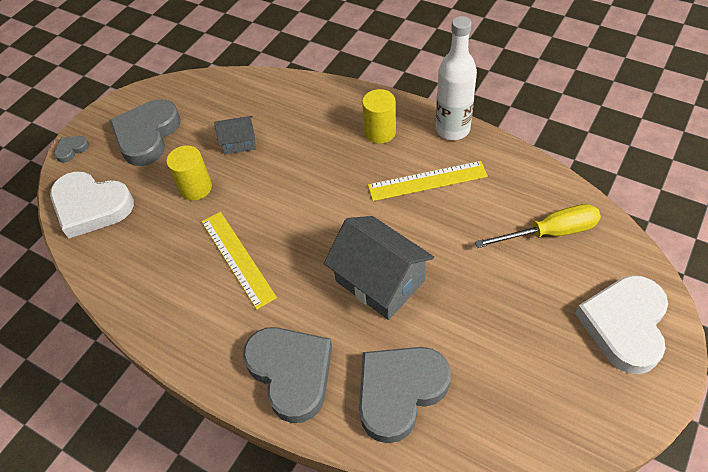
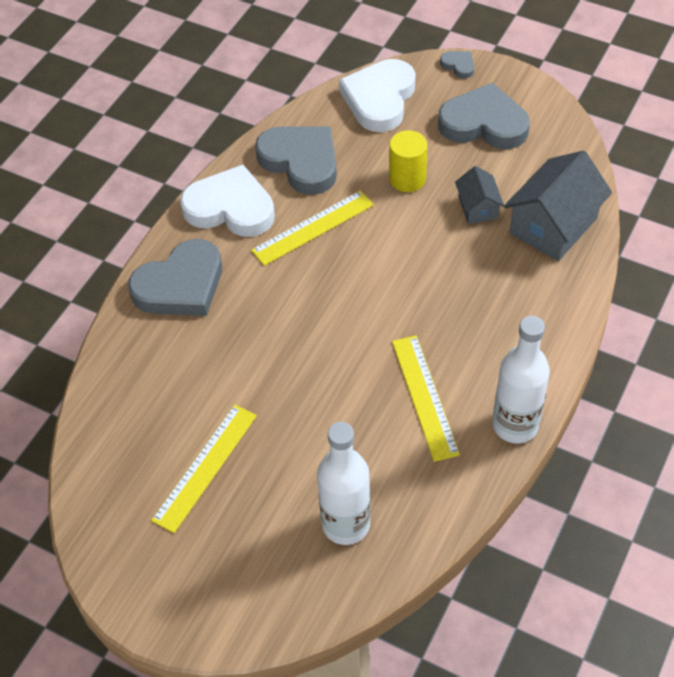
camera: 85 degrees right, 0 degrees up
grey house [324,216,434,320] -> grey house moved to [504,151,612,261]
grey heart [359,347,451,443] -> grey heart moved to [255,126,337,195]
yellow cylinder [362,89,396,144] -> none
yellow screwdriver [475,204,601,248] -> white bottle [317,422,371,545]
white heart [575,275,668,374] -> white heart moved to [180,165,275,237]
none -> yellow ruler [151,405,257,533]

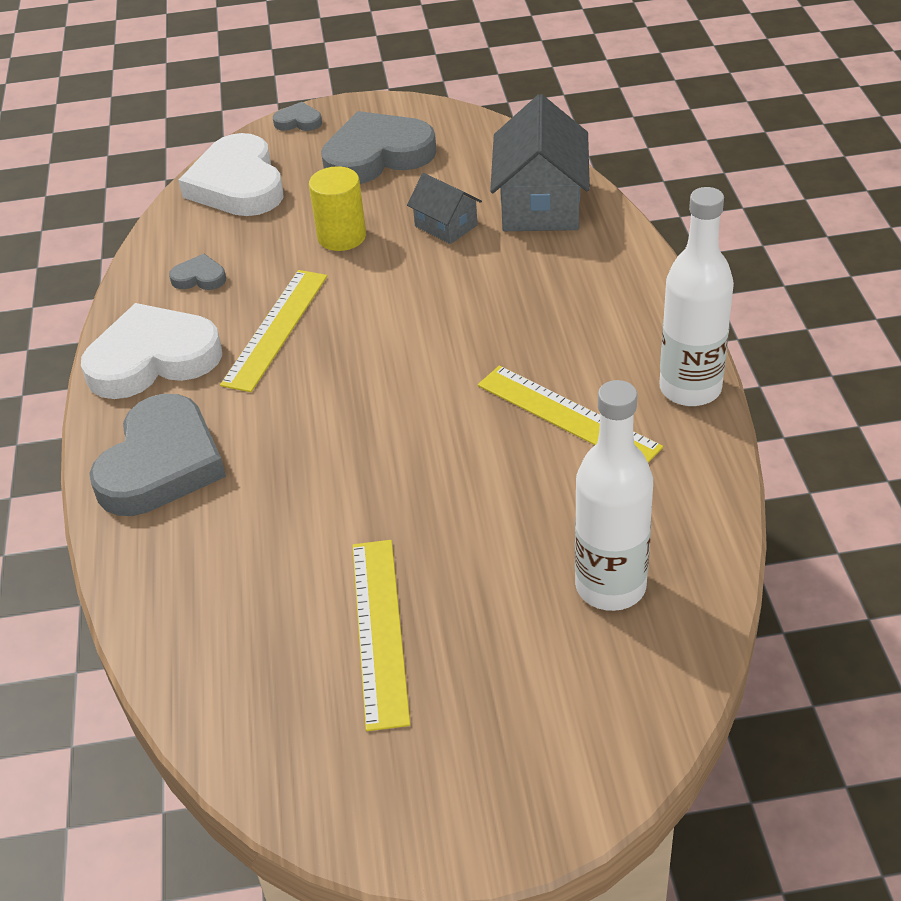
camera: 35 degrees left, 10 degrees down
grey heart [255,126,337,195] -> grey heart [169,254,226,290], size x0.44

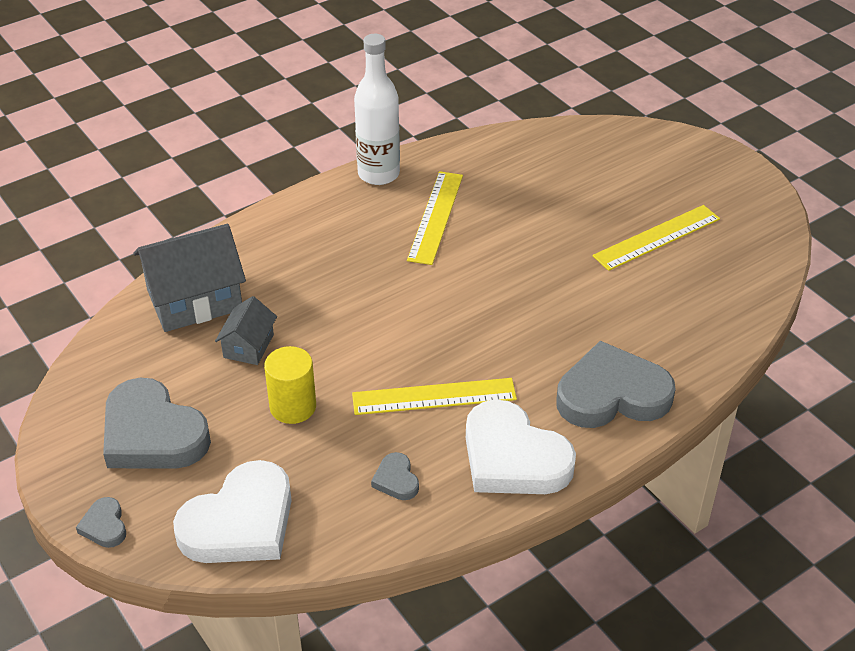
camera: 120 degrees left, 0 degrees up
white bottle [575,380,653,611] -> none

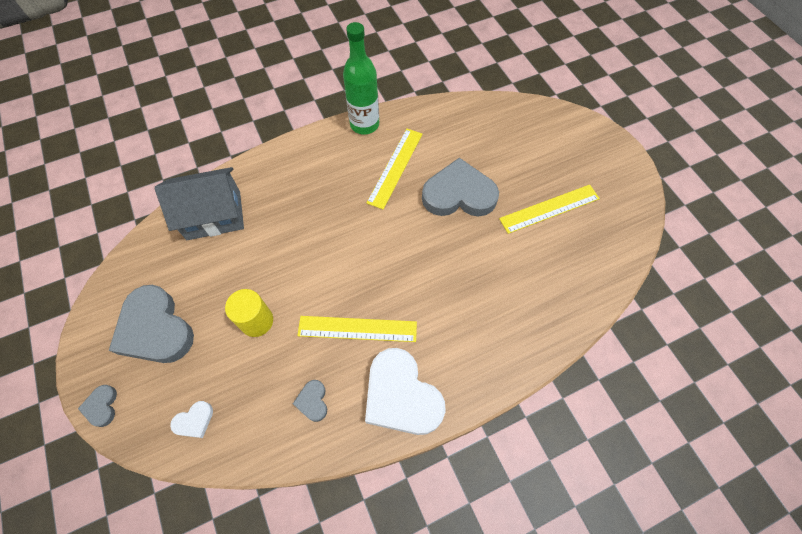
camera: 10 degrees right, 20 degrees up
white heart [173,460,292,563] -> white heart [170,401,213,438], size x0.44
grey house [215,296,277,365] -> none
white bottle [354,34,400,185] -> green bottle [343,22,379,134]
grey heart [556,341,676,428] -> grey heart moved to [422,158,499,217]

